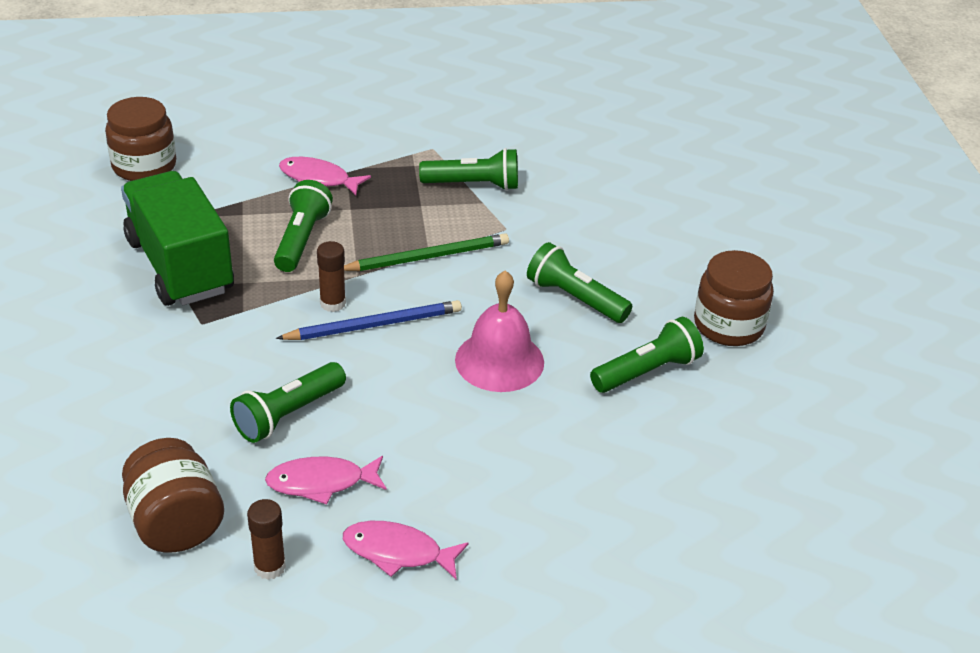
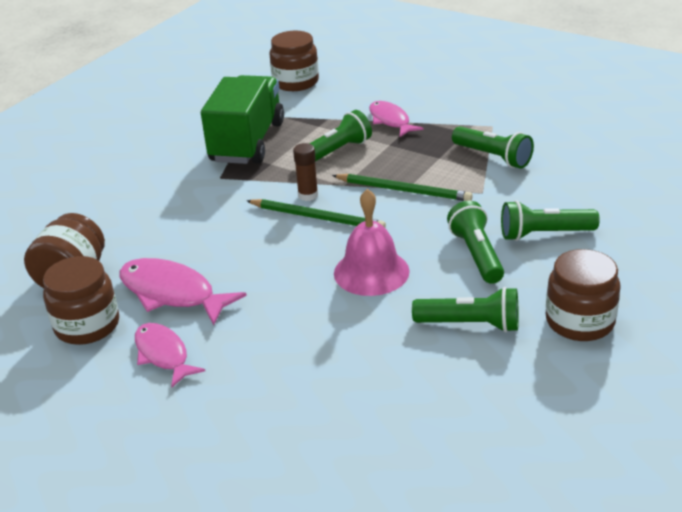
camera: 45 degrees right, 5 degrees down
green flashlight [230,362,346,443] -> green flashlight moved to [501,200,600,241]
brown glue stick [247,499,286,580] -> brown jar [43,256,119,345]
pink fish [265,456,386,505] -> pink fish [119,258,247,325], size x1.51
blue pencil [276,300,462,340] -> green pencil [246,199,386,228]

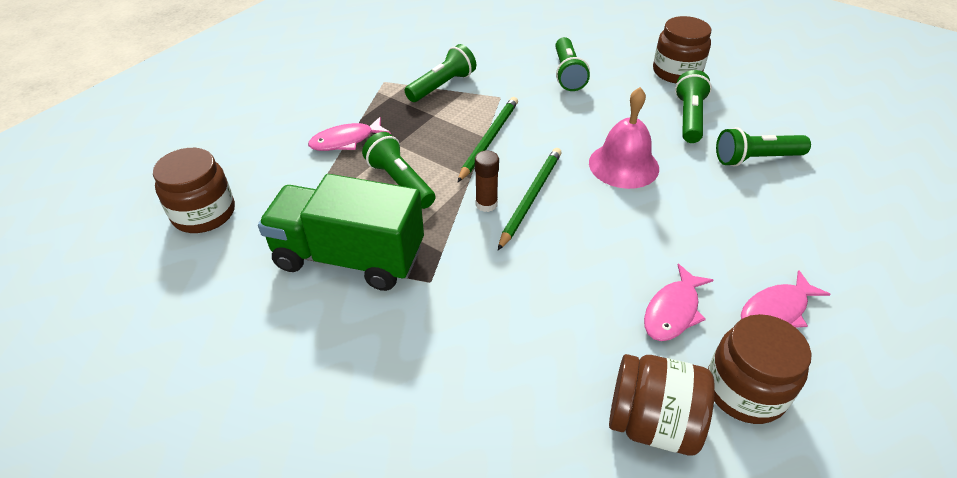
camera: 90 degrees left, 10 degrees up
pink fish [119,258,247,325] -> pink fish [644,264,713,341], size x0.66
green flashlight [447,201,504,284] -> green flashlight moved to [716,127,811,167]

